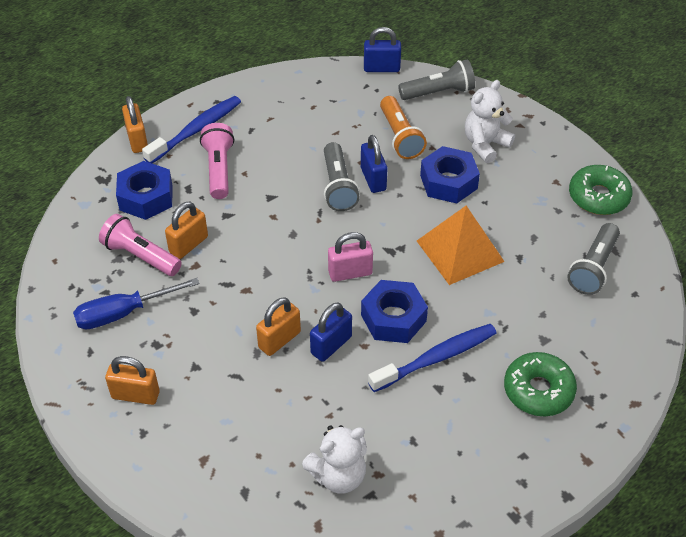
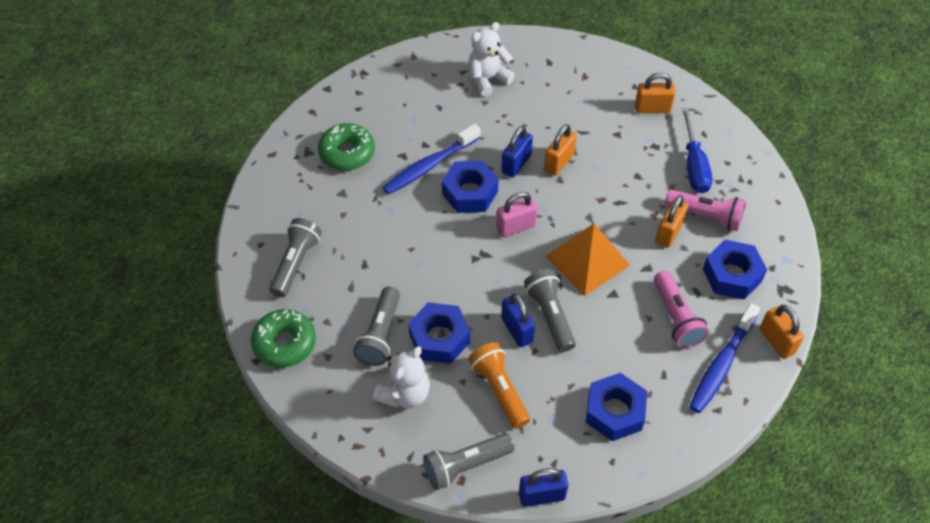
camera: 170 degrees right, 5 degrees up
blue screwdriver [73,278,200,330] -> blue screwdriver turned 120 degrees clockwise [682,107,712,193]
orange pyramid [417,206,505,285] -> orange pyramid moved to [546,223,630,296]
none -> grey flashlight [353,286,400,366]
none -> blue nut [586,373,647,441]

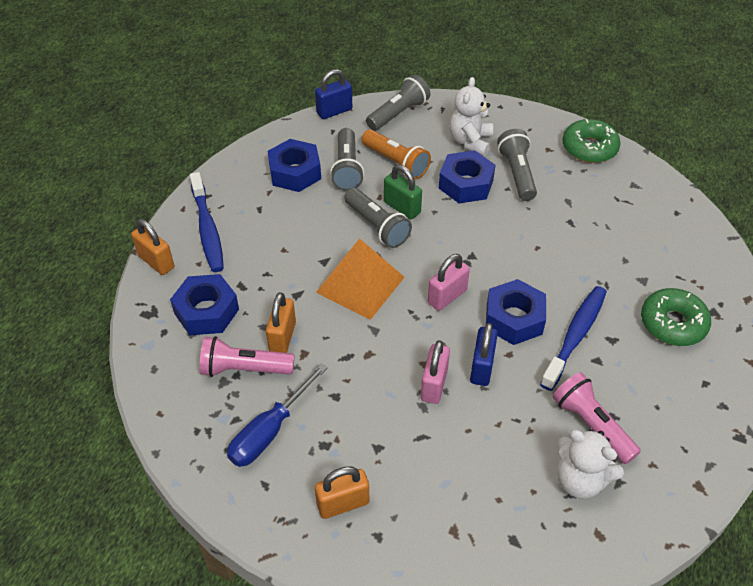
camera: 160 degrees right, 5 degrees down
grey flashlight [269,218,322,297] -> grey flashlight moved to [330,128,364,191]
white teddy bear [468,22,515,96] -> white teddy bear turned 90 degrees clockwise [557,429,624,499]
blue padlock [501,293,535,347] -> green padlock [384,165,422,219]
orange padlock [544,124,577,176] -> pink padlock [421,340,450,404]
pink flashlight [654,271,709,348] -> pink flashlight moved to [553,372,641,464]
blue screwdriver [682,107,712,193] -> blue screwdriver turned 120 degrees counterclockwise [227,363,328,467]
blue toothbrush [689,303,760,413] -> blue toothbrush turned 150 degrees clockwise [190,172,224,272]

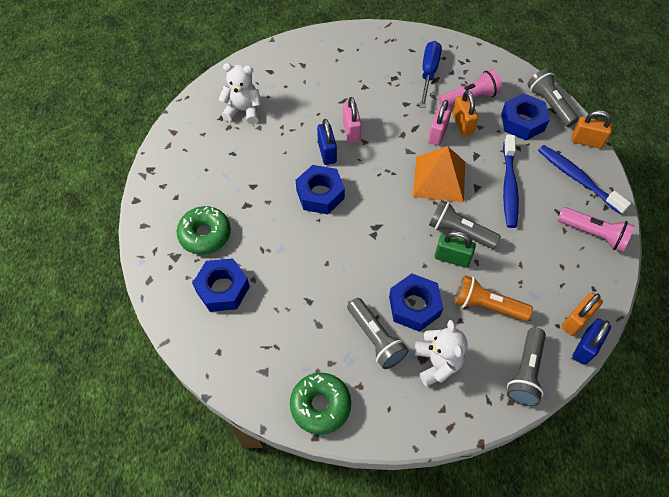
camera: 155 degrees right, 10 degrees up
blue nut [268,139,321,192] -> blue nut moved to [192,258,250,312]
orange padlock [315,466,369,519] -> orange padlock moved to [561,292,603,336]
grey flashlight [330,128,364,191] -> grey flashlight moved to [527,69,579,127]
pink padlock [428,254,470,311] -> pink padlock moved to [428,100,452,146]
blue toothbrush [540,286,607,391] -> blue toothbrush moved to [503,135,519,228]
pink flashlight [553,372,641,464] -> pink flashlight moved to [558,207,635,252]

